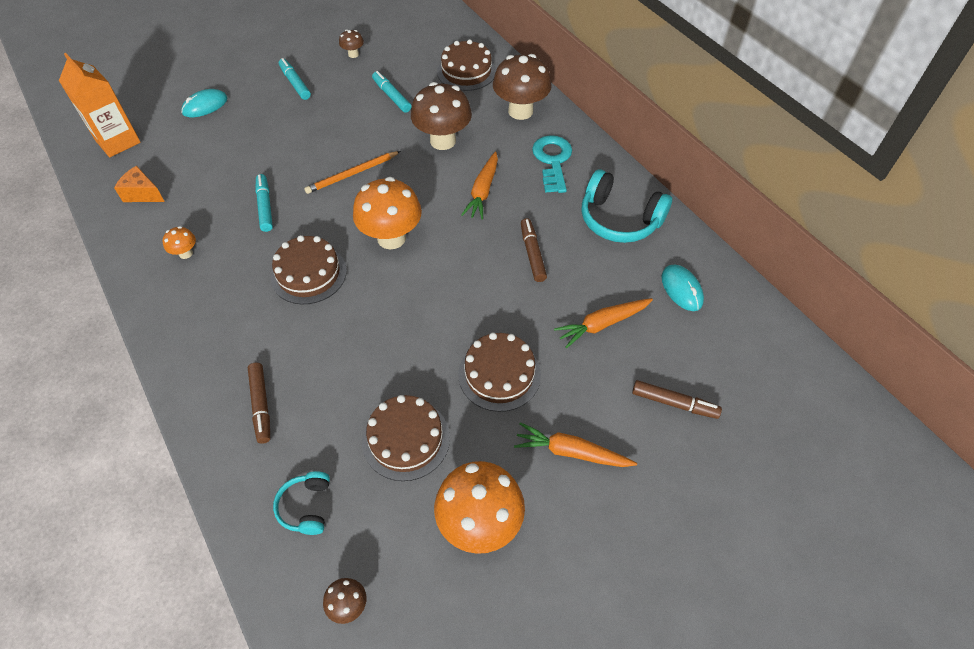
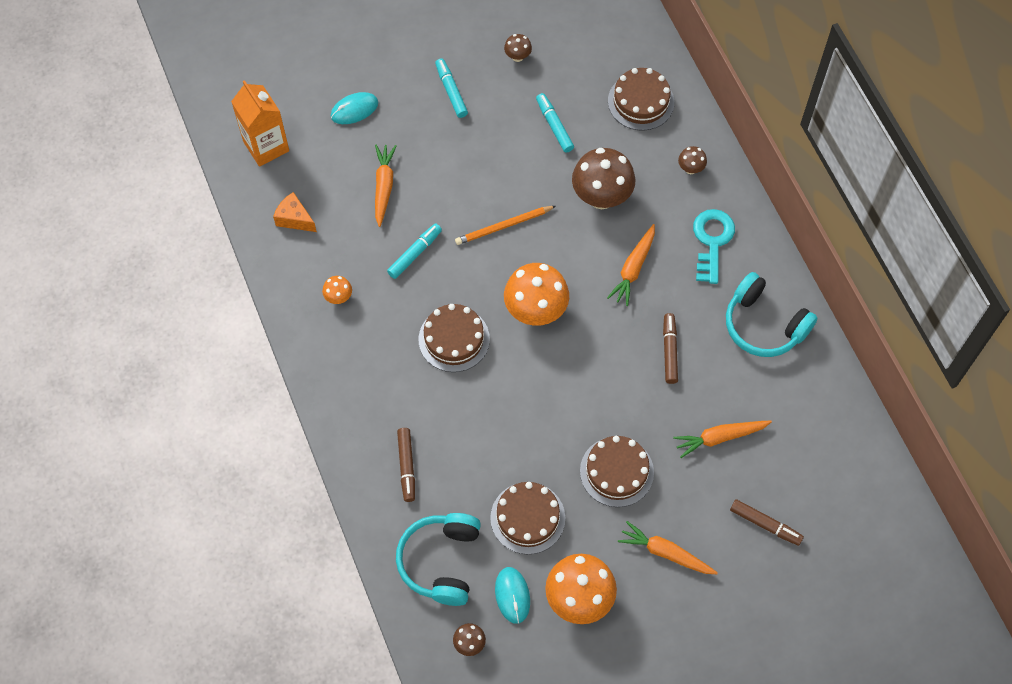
camera: 10 degrees right, 10 degrees up
turquoise marker [255,174,273,232] -> turquoise marker turned 45 degrees clockwise [387,223,442,279]
turquoise headphones [273,471,330,535] -> turquoise headphones [396,513,481,606], size x1.84
brown mushroom [493,54,551,120] -> brown mushroom [678,146,707,174], size x0.46
turquoise mouse [661,265,704,311] -> turquoise mouse moved to [495,567,530,624]
none -> orange carrot [375,145,397,227]

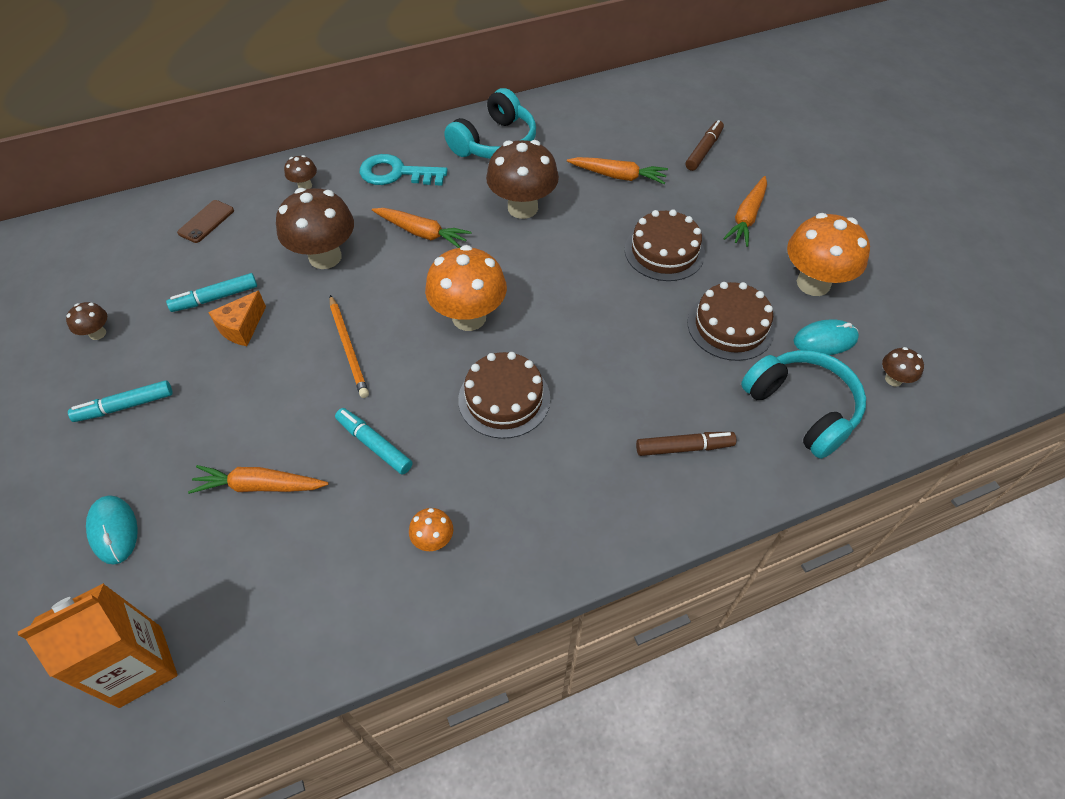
camera: 90 degrees left, 10 degrees down
orange cheese [273,192,317,232] -> orange cheese moved to [208,290,266,346]
turquoise headphones [396,513,481,606] -> turquoise headphones turned 135 degrees counterclockwise [741,350,866,459]
brown cake [608,68,674,131] -> brown phone [177,200,234,243]
brown marker [663,313,678,384] -> brown mushroom [486,140,559,219]
orange carrot [673,421,772,458] -> orange carrot turned 60 degrees counterclockwise [567,157,668,184]

